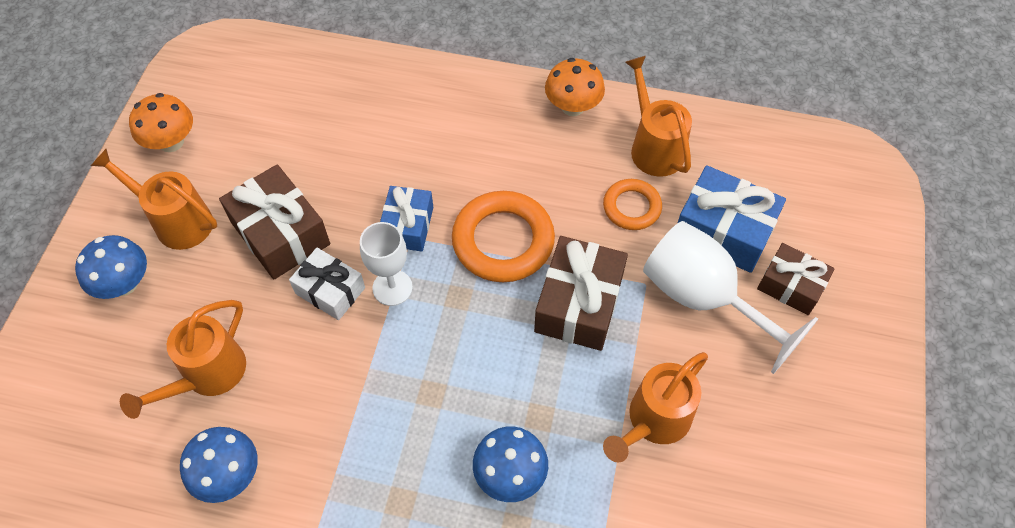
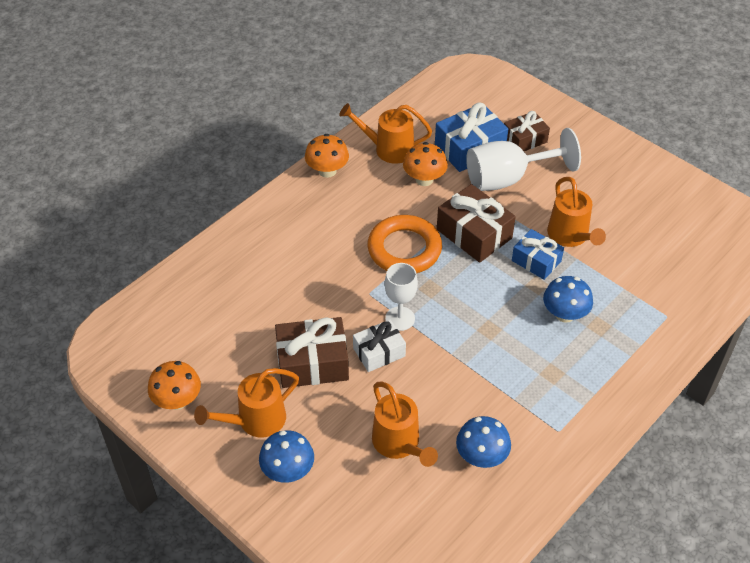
camera: 60 degrees left, 10 degrees down
blue gift [380,186,433,251] -> blue gift moved to [512,229,564,280]
orange ring [603,179,662,230] -> orange mushroom [403,142,448,186]

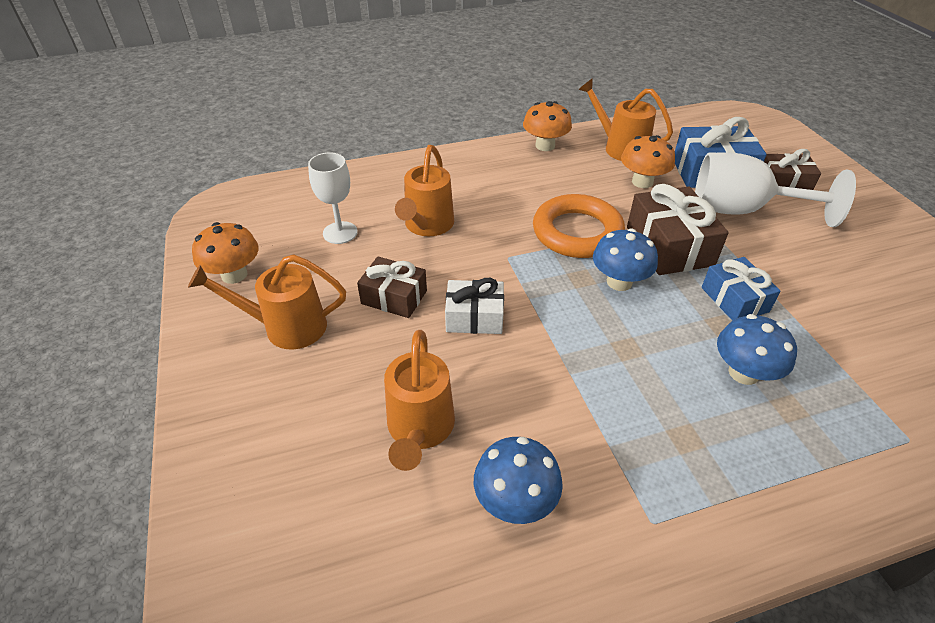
camera: 30 degrees right, 5 degrees down
blue mushroom [259,430,314,483] -> blue mushroom moved to [593,228,658,291]
brown gift [275,317,349,388] -> brown gift [357,257,427,318], size x0.64
white goblet [385,263,418,331] -> white goblet moved to [308,152,358,244]
orange watering can [547,177,606,247] -> orange watering can moved to [395,145,454,236]

